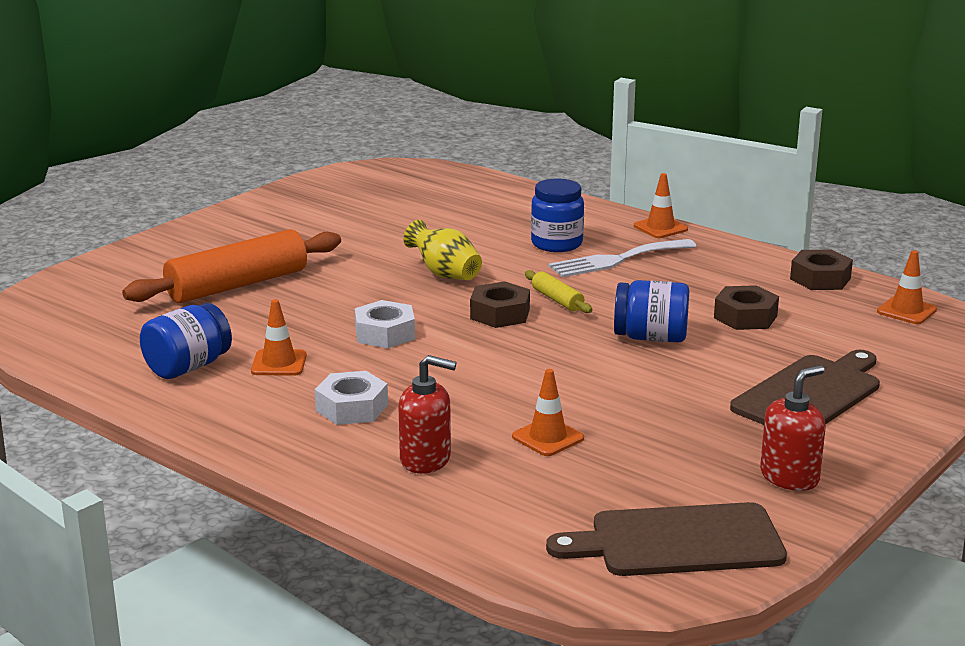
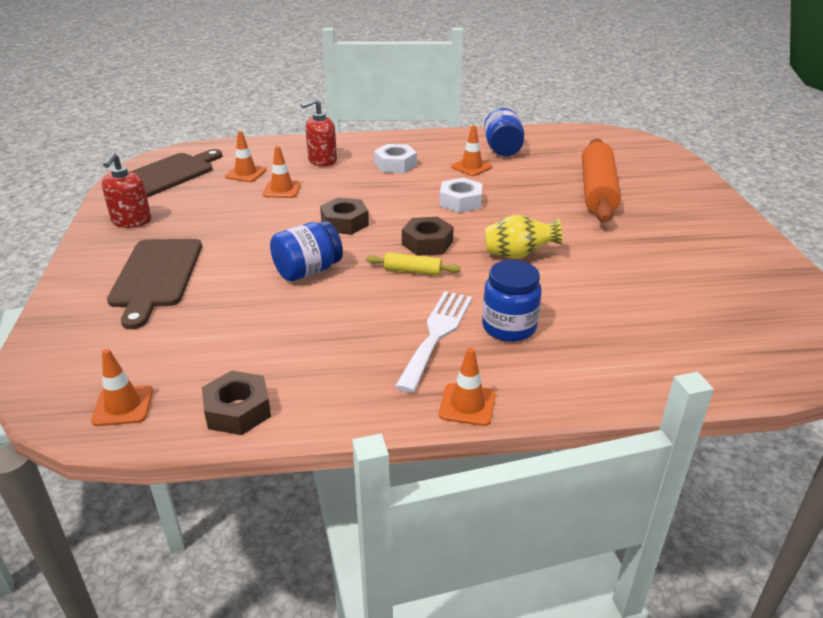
camera: 135 degrees right, 10 degrees up
brown nut [714,285,779,330] -> brown nut moved to [320,198,369,235]
none -> orange traffic cone [225,131,266,182]

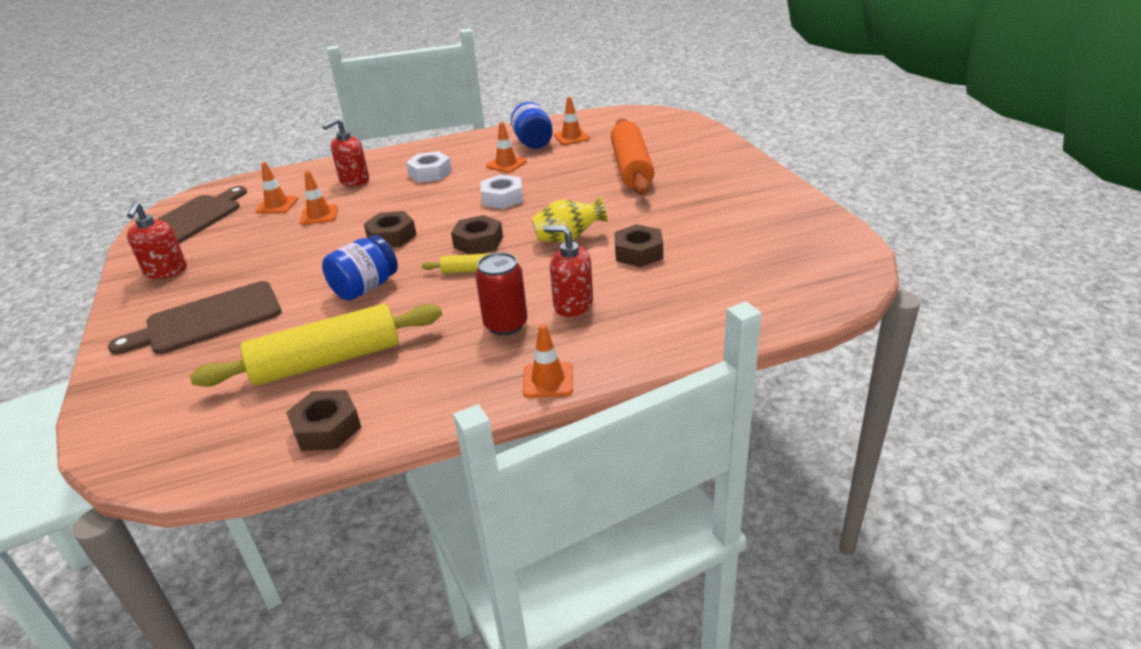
camera: 10 degrees left, 0 degrees up
orange traffic cone [91,349,153,426] -> orange traffic cone moved to [554,97,590,145]
brown cutting board [107,239,202,329] -> brown cutting board turned 75 degrees clockwise [108,281,282,355]
white fork [395,291,472,393] -> red can [475,252,528,335]
blue jar [482,260,542,342] -> red soap dispenser [543,225,593,317]
none -> yellow rolling pin [190,304,442,387]
none -> brown nut [614,224,663,267]

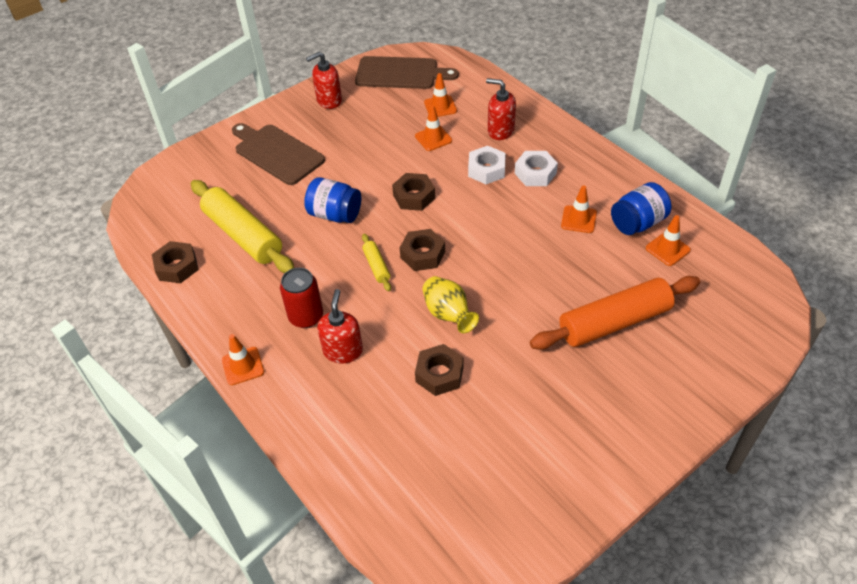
camera: 70 degrees right, 15 degrees up
white nut [481,174,523,209] -> white nut moved to [468,146,506,184]

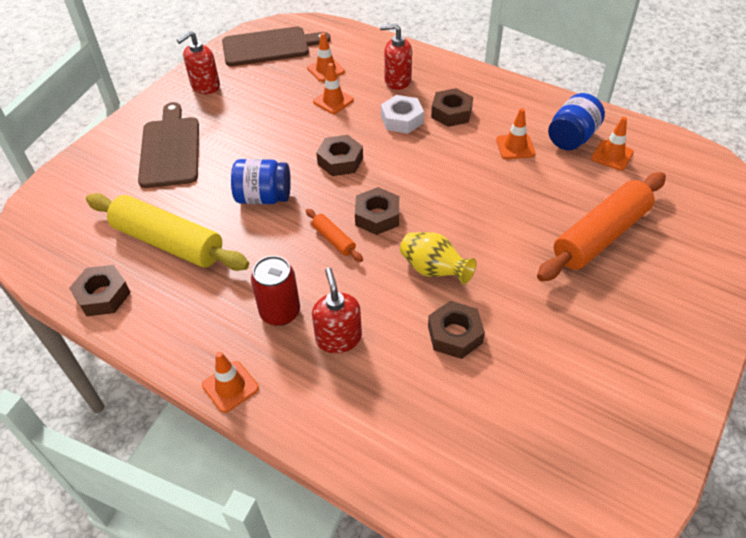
camera: 20 degrees left, 0 degrees up
brown cutting board [232,123,325,185] -> brown cutting board turned 60 degrees clockwise [138,102,199,188]
yellow rolling pin [362,234,391,291] -> orange rolling pin [306,209,363,262]
white nut [515,151,558,186] -> brown nut [431,88,473,127]

